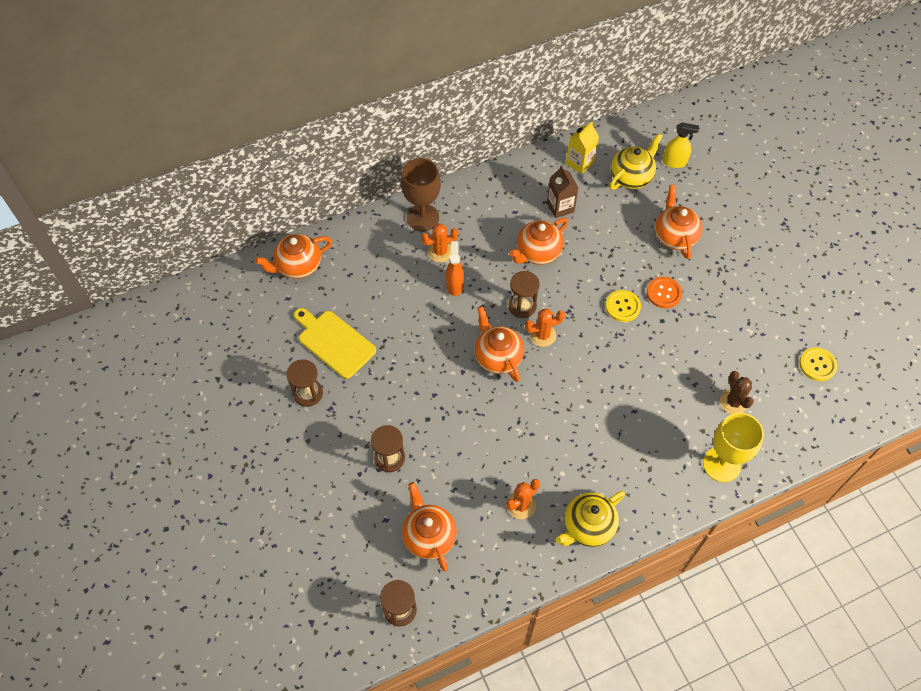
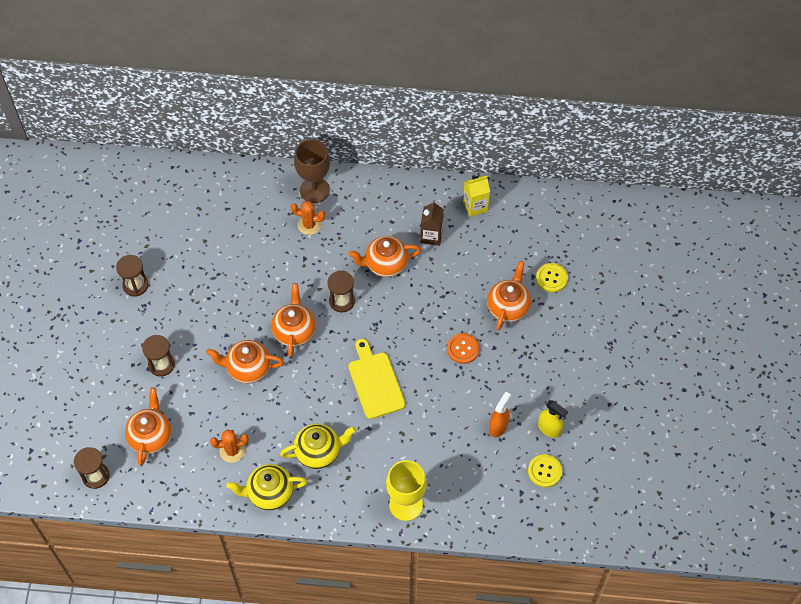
camera: 30 degrees right, 0 degrees up
orange teapot [255,234,332,279] -> orange teapot moved to [206,340,284,384]
yellow cutting board [294,308,376,379] -> yellow cutting board moved to [348,339,406,419]
orange spray bottle [446,241,464,296] -> orange spray bottle moved to [489,392,511,437]
orange cactus [525,309,565,347] -> none
yellow button [605,290,641,322] -> yellow button moved to [536,263,568,292]
yellow teapot [609,133,663,190] -> yellow teapot moved to [280,424,356,469]
yellow spray bottle [662,122,699,168] -> yellow spray bottle moved to [538,400,568,438]
brown cactus [720,371,754,414] -> none

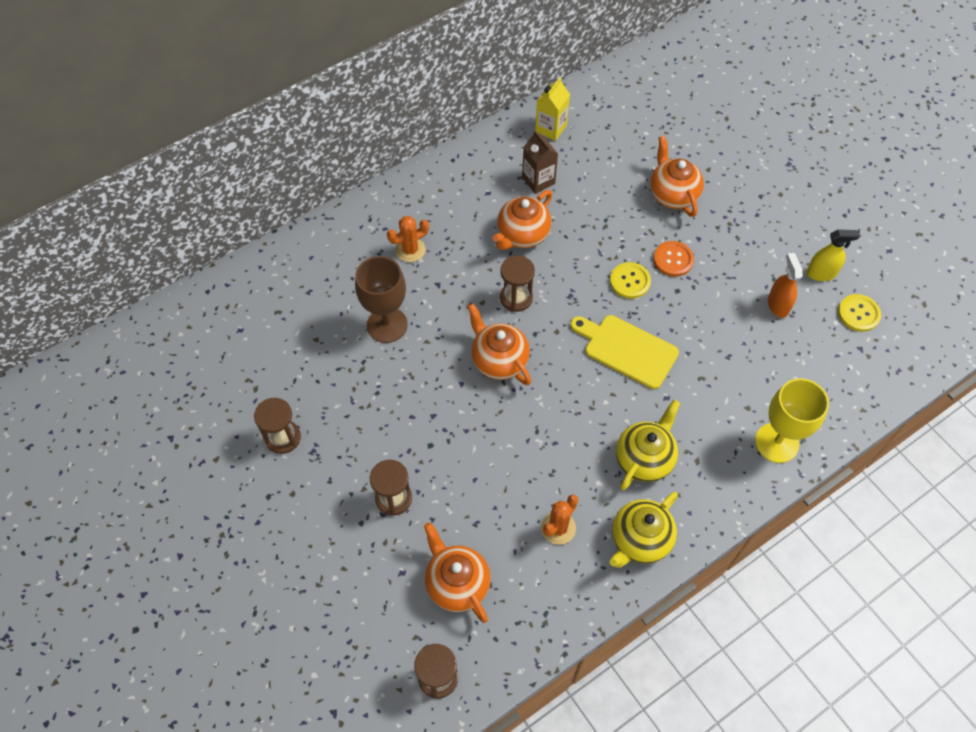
camera: 40 degrees left, 0 degrees up
orange teapot [206,340,284,384] -> none
brown goblet [294,139,330,203] -> brown goblet moved to [355,256,408,343]
yellow button [536,263,568,292] -> yellow button moved to [610,262,651,299]

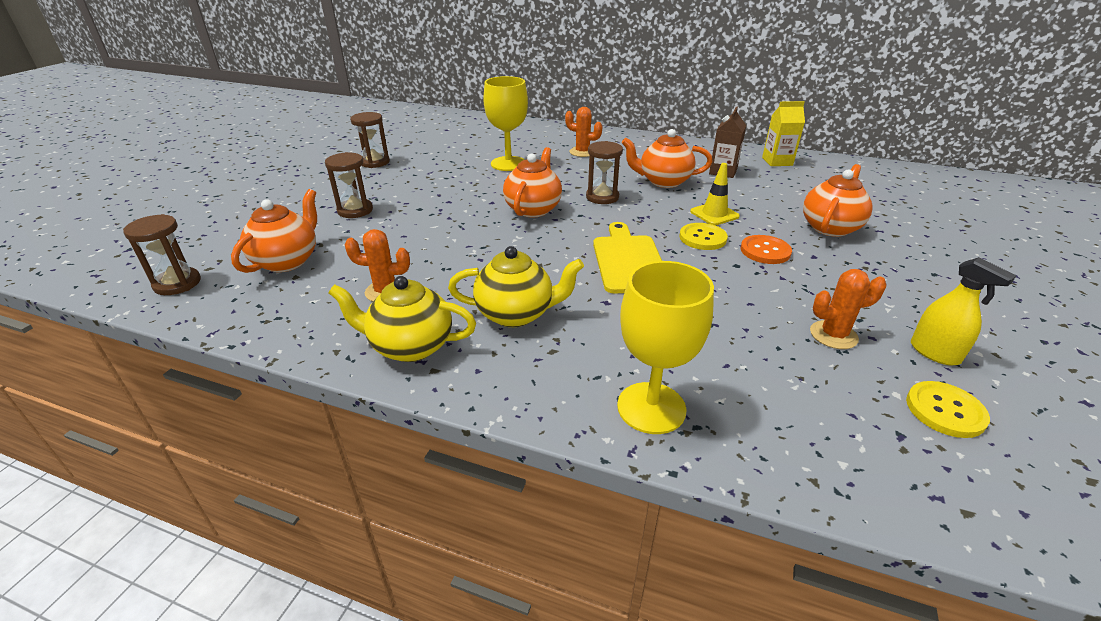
camera: 55 degrees right, 25 degrees down
brown goblet [355,256,408,343] -> yellow goblet [483,76,528,171]
orange spray bottle [768,253,803,318] -> orange cactus [810,269,886,349]
none -> yellow traffic cone [690,163,740,225]

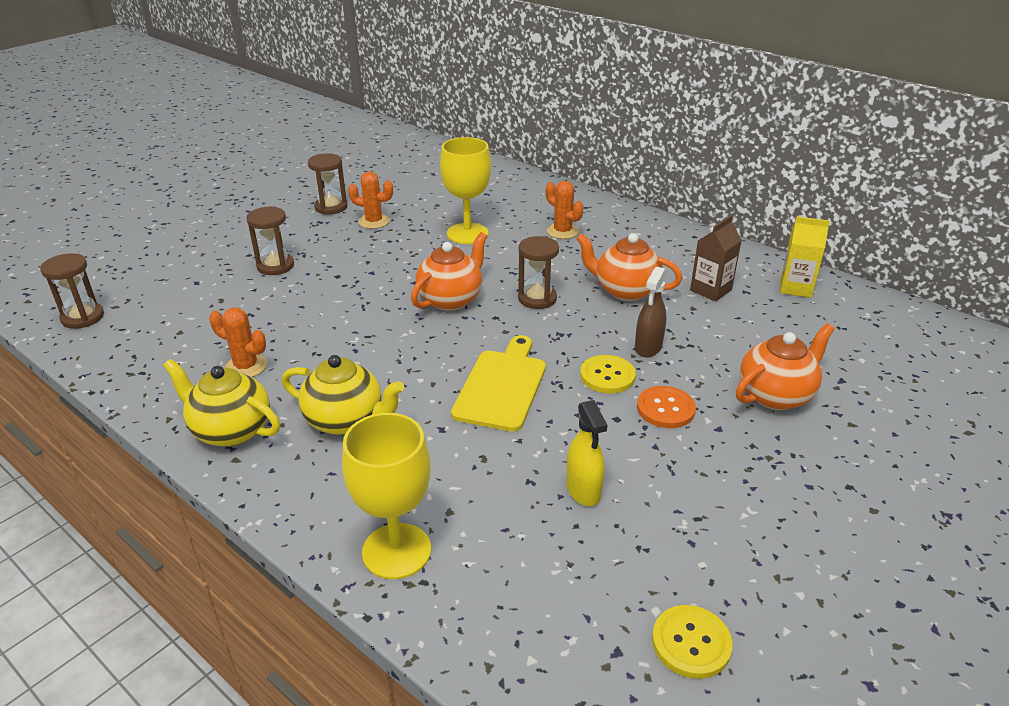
camera: 20 degrees right, 0 degrees up
orange teapot [231,189,317,273] -> none
yellow traffic cone [690,163,740,225] -> brown spray bottle [635,267,667,357]
orange cactus [810,269,886,349] -> orange cactus moved to [348,171,393,229]
yellow spray bottle [911,257,1016,366] -> yellow spray bottle moved to [566,400,608,506]

